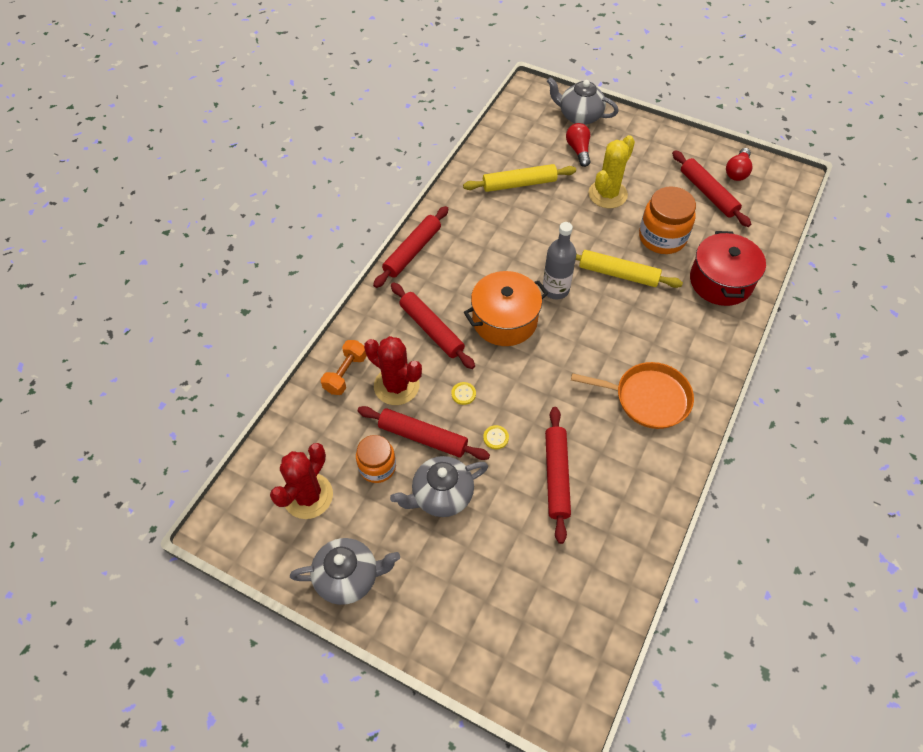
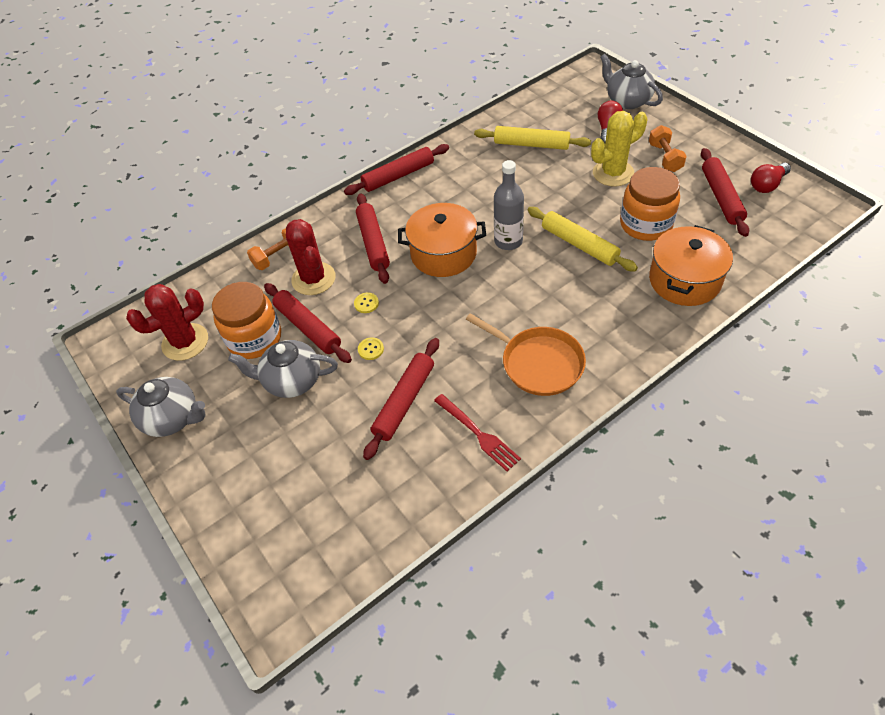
camera: 30 degrees right, 5 degrees down
orange jar [356,435,396,483] -> orange jar [212,282,281,359], size x1.54
red pot [690,231,766,306] -> orange pot [649,225,733,306]
none -> red fork [434,394,521,471]
none -> orange dumbbell [649,125,687,172]

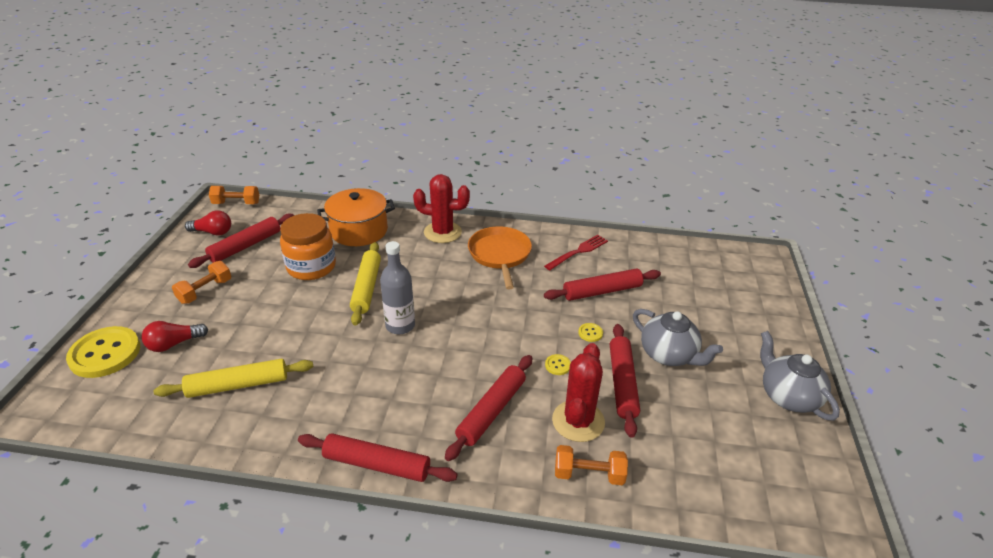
camera: 140 degrees left, 15 degrees down
red cactus [126,284,208,361] -> red cactus moved to [413,174,470,243]
orange jar [212,282,281,359] -> none
orange pot [398,203,486,277] -> none
red fork [434,394,521,471] -> red fork turned 45 degrees clockwise [544,235,608,270]
yellow rolling pin [474,126,591,150] -> yellow rolling pin turned 75 degrees counterclockwise [154,359,313,398]
yellow cactus [591,111,647,187] -> none
grey teapot [600,54,663,109] -> yellow button [66,326,140,378]
none -> orange dumbbell [209,186,259,204]

